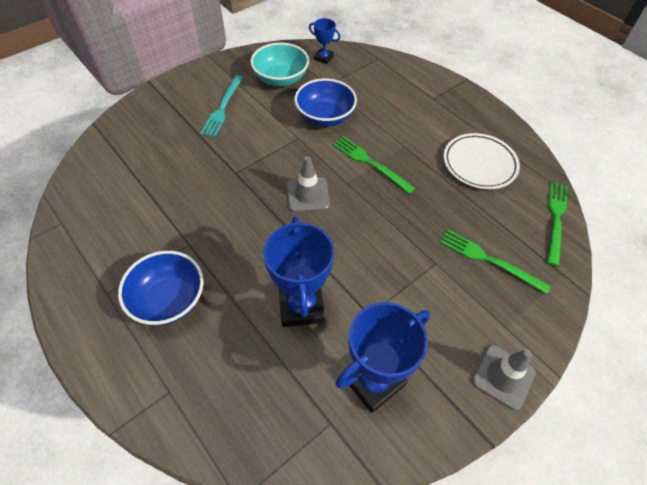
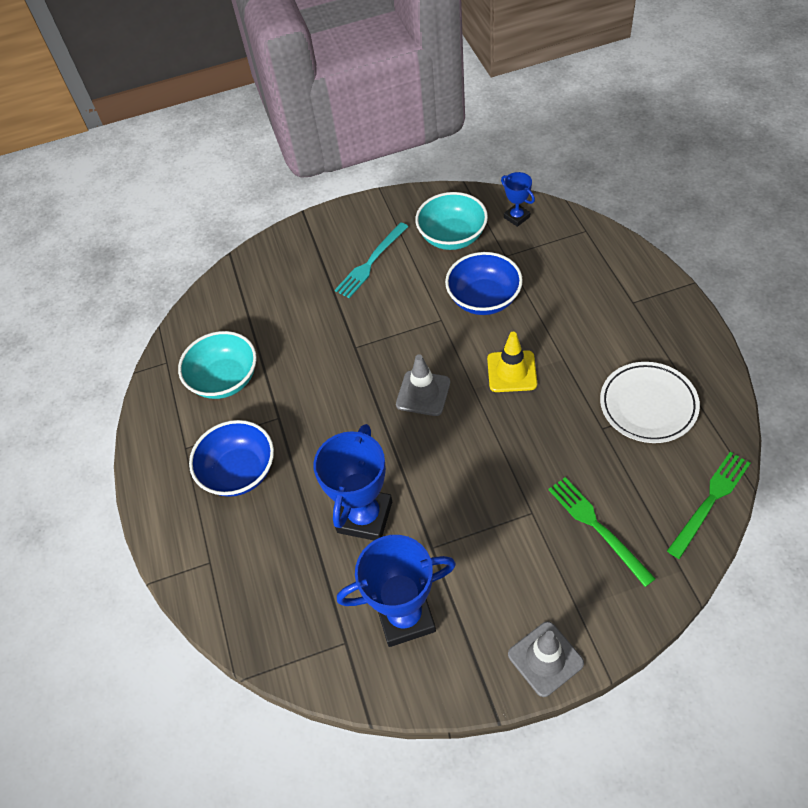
camera: 30 degrees right, 0 degrees up
green fork [333,136,415,194] -> yellow traffic cone [487,332,537,392]
none -> turquoise bowl [178,331,257,399]

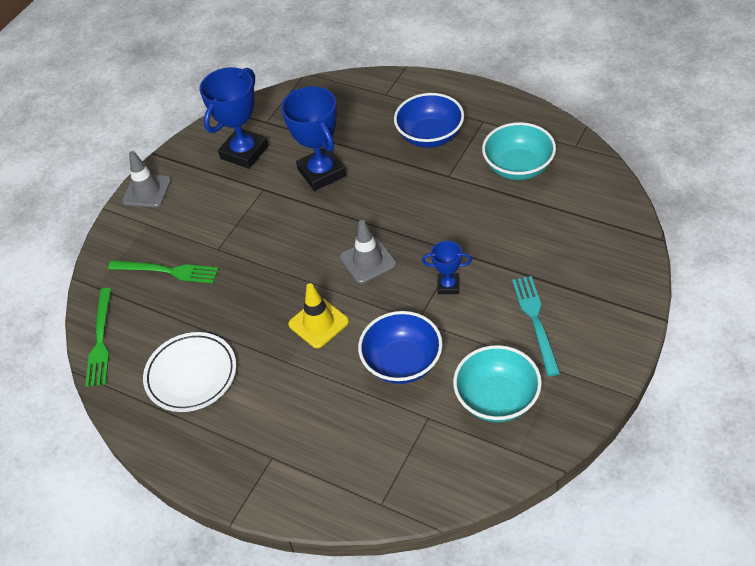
camera: 135 degrees right, 5 degrees down
blue trophy [501,172,535,227] -> blue trophy moved to [422,241,472,294]

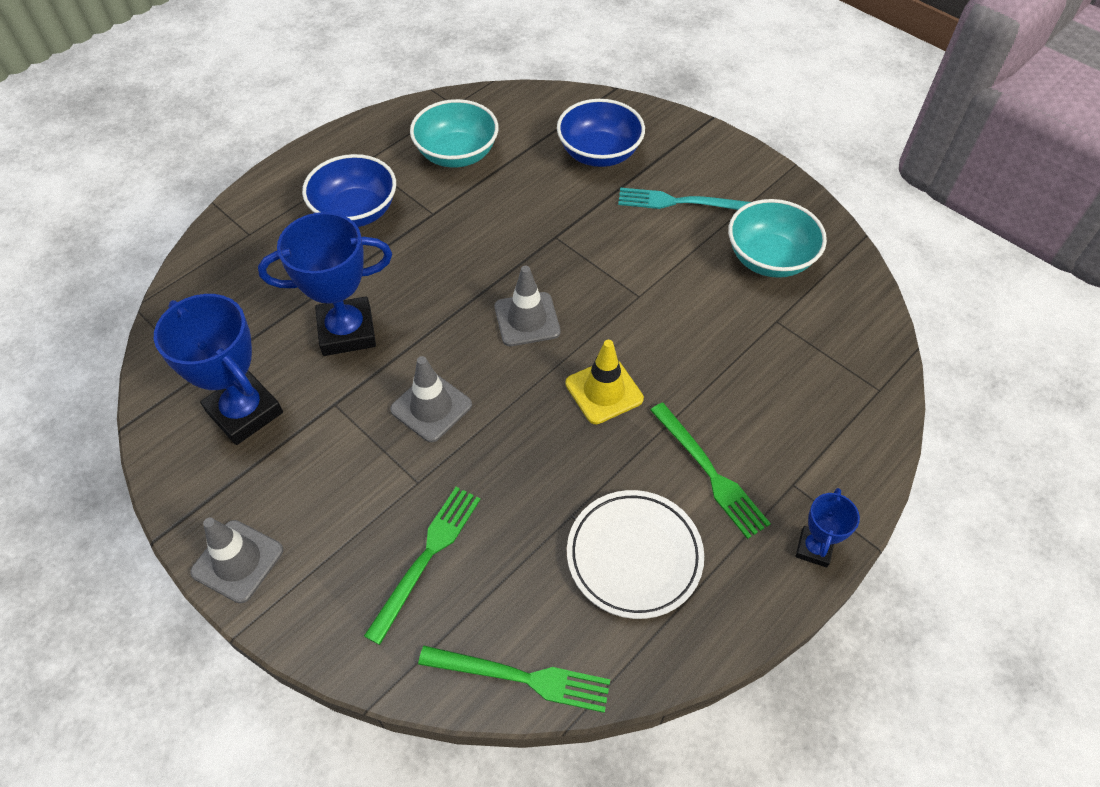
camera: 80 degrees left, 5 degrees up
blue bowl [358,311,443,384] -> blue bowl moved to [557,99,645,167]
blue trophy [422,241,472,294] -> blue trophy moved to [796,488,860,567]
none -> grey traffic cone [390,356,472,442]
none -> green fork [650,402,771,539]

